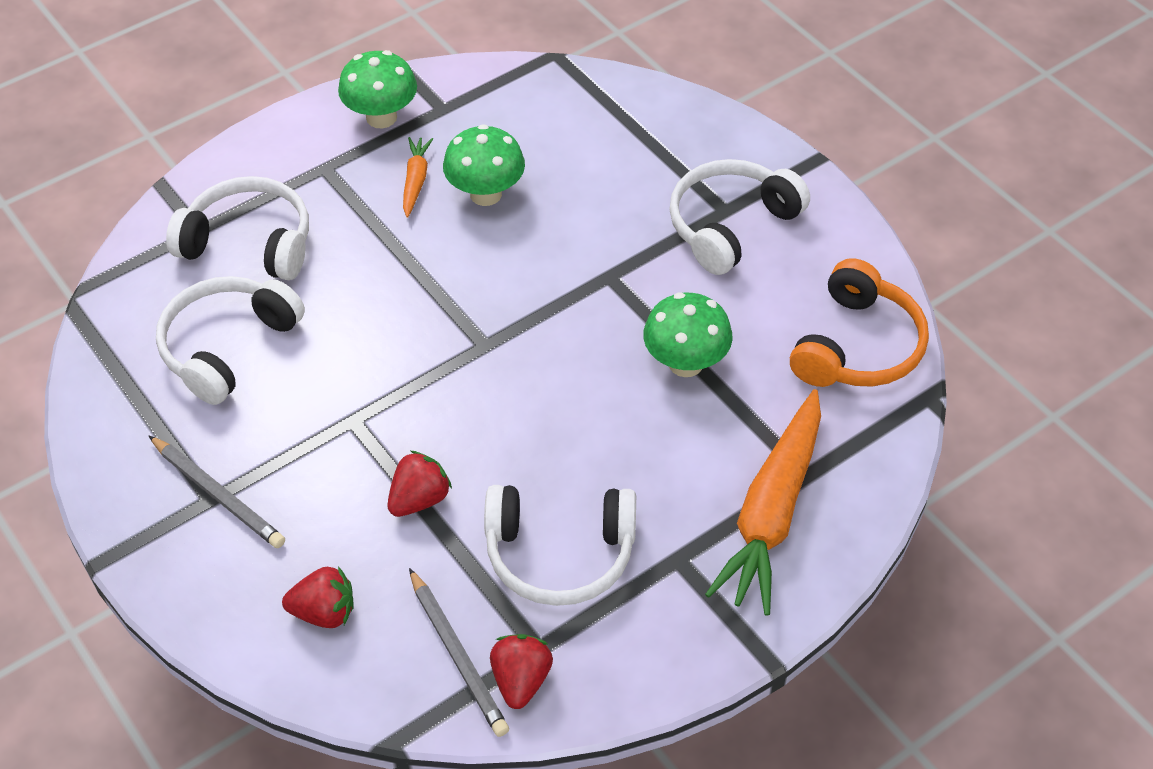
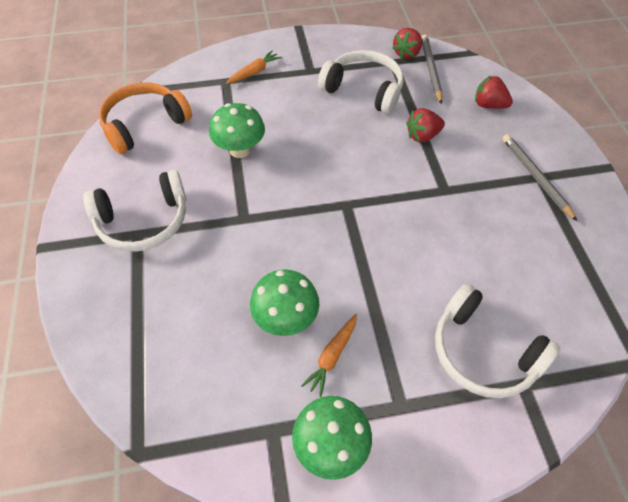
camera: 155 degrees left, 5 degrees up
white headphones [156,276,305,405] -> none
orange carrot [705,389,821,616] -> orange carrot [226,50,282,84], size x0.47

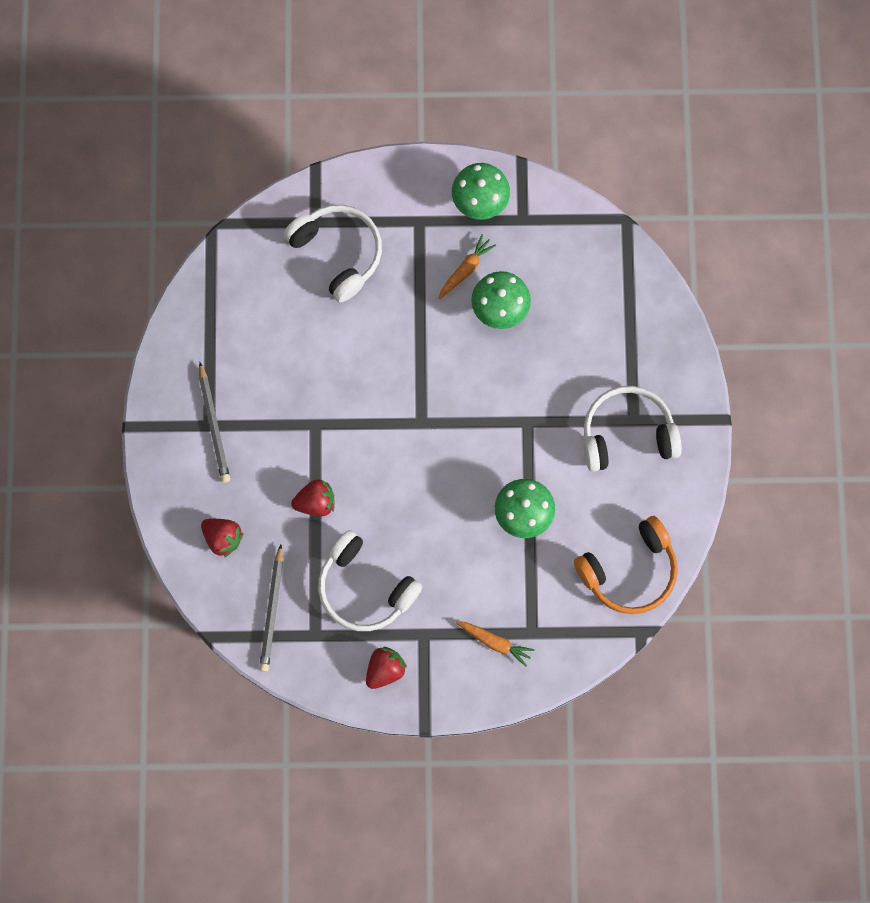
camera: 170 degrees left, 20 degrees up
orange carrot [226,50,282,84] -> orange carrot turned 120 degrees counterclockwise [456,621,534,667]
red strawberry [392,28,422,59] -> red strawberry moved to [366,647,407,689]

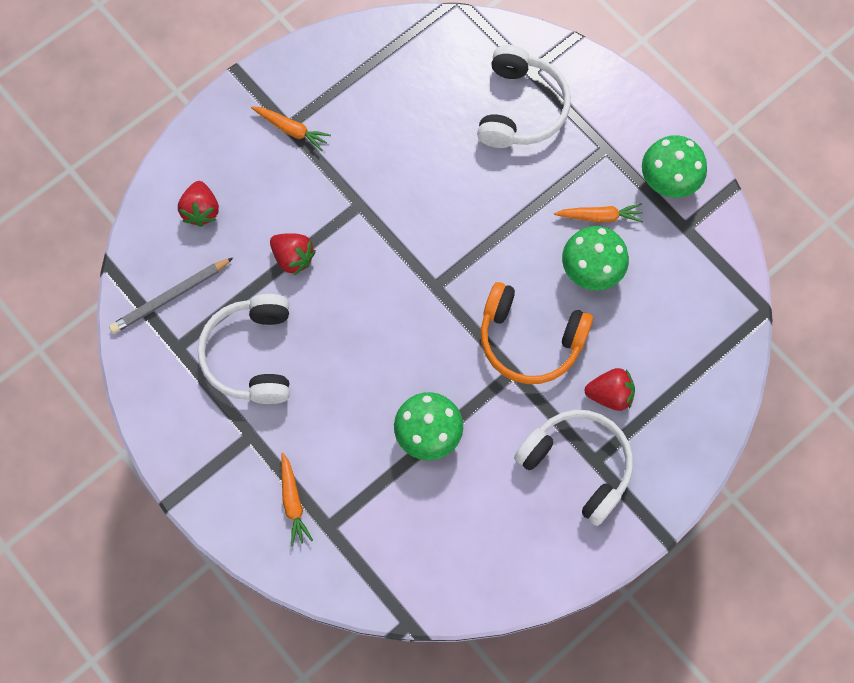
camera: 50 degrees right, 5 degrees down
grey pencil [199,362,230,483] -> orange carrot [251,106,331,151]
red strawberry [366,647,407,689] -> red strawberry moved to [584,368,635,411]
orange headphones [574,516,678,614] -> orange headphones moved to [481,282,593,384]

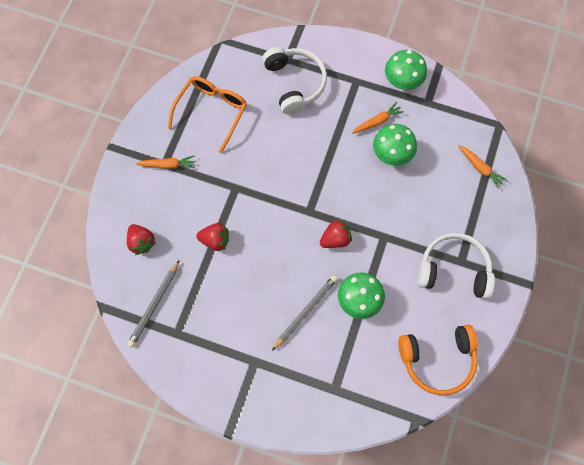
camera: 30 degrees left, 0 degrees up
white headphones [197,294,290,404] -> none
orange carrot [281,453,313,546] -> orange carrot moved to [458,145,507,189]
orange headphones [481,282,593,384] -> orange headphones moved to [398,325,478,395]
red strawberry [584,368,635,411] -> red strawberry moved to [320,220,352,248]
none -> orange glasses [168,76,247,153]
none -> grey pencil [272,275,338,351]

